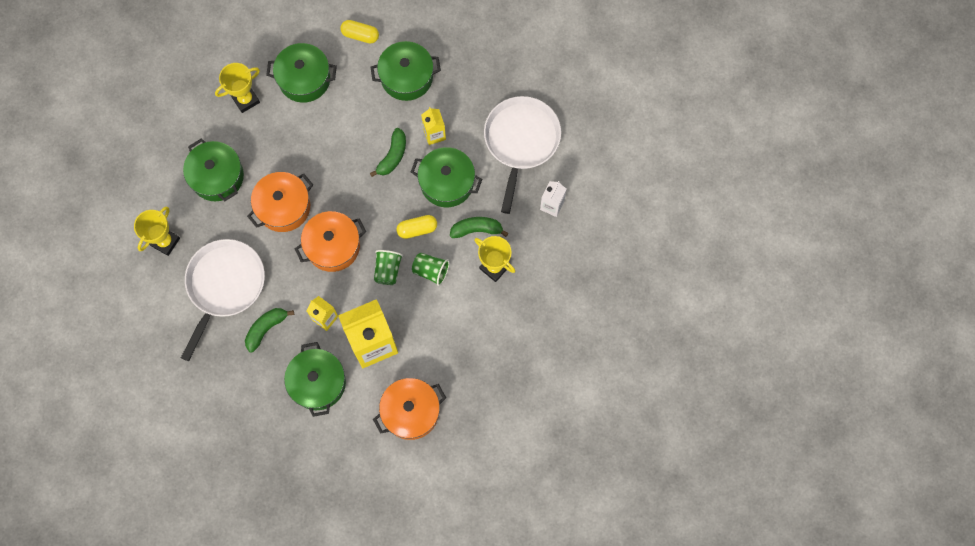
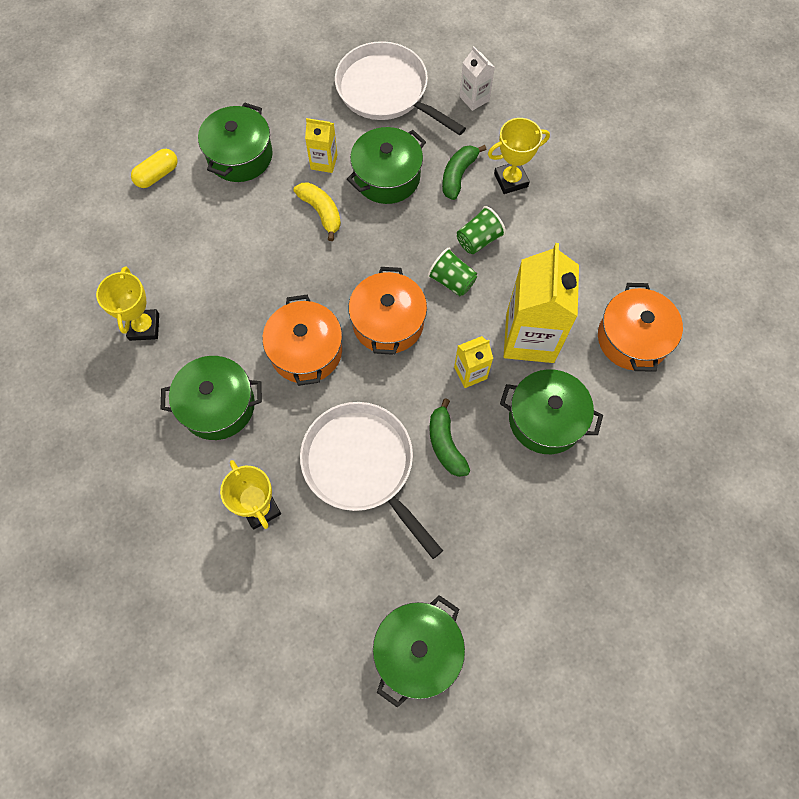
camera: 60 degrees left, 5 degrees down
green pot [266,43,337,103] -> green pot moved to [373,595,465,708]
green banana [370,128,406,177] -> yellow banana [294,182,341,241]
yellow capsule [396,215,437,239] -> none

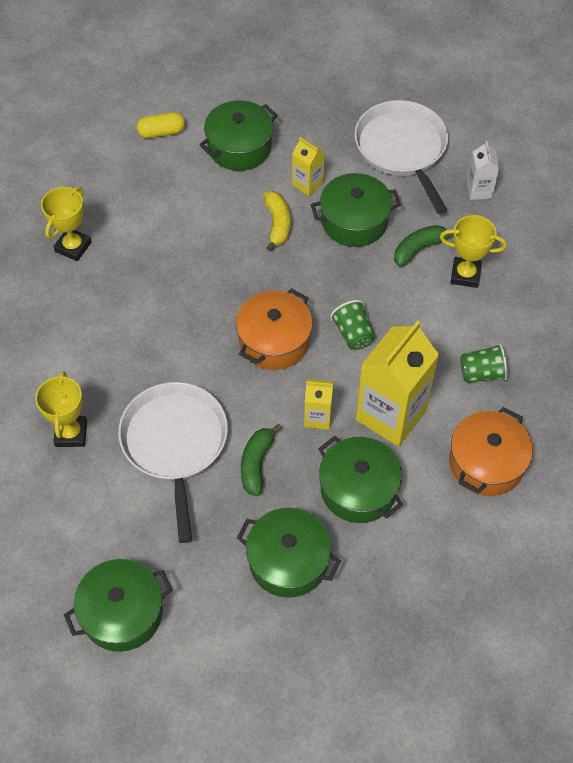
camera: 30 degrees right, 10 degrees down
green pot [161,356,262,440] -> green pot moved to [237,508,341,598]
orange pot [262,295,342,386] -> none
green cup [457,206,506,254] -> green cup moved to [460,343,508,383]

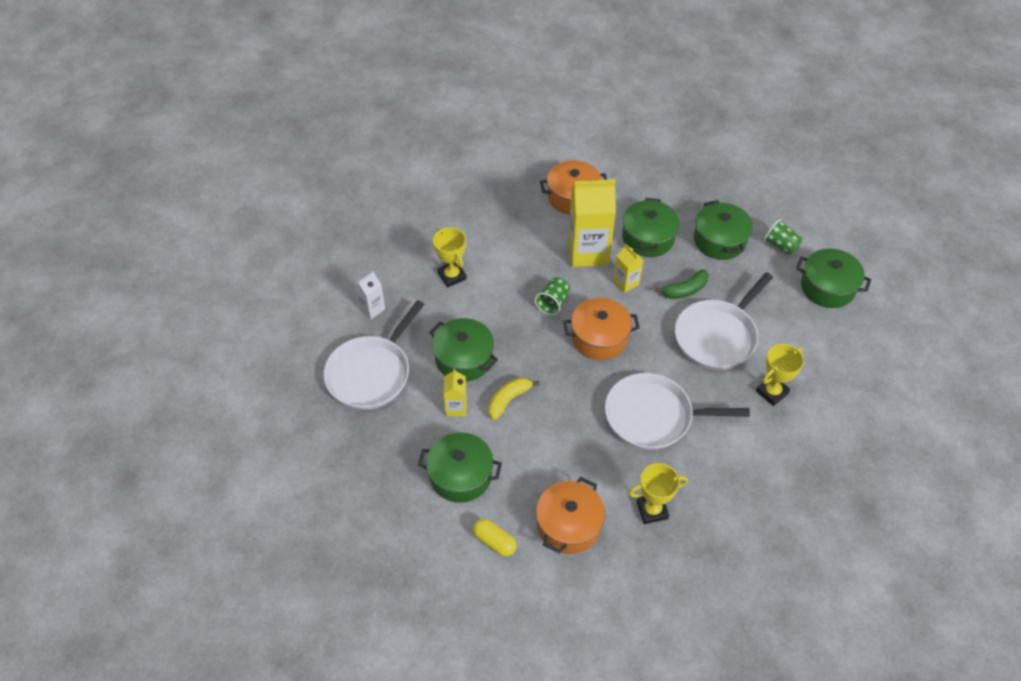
camera: 130 degrees left, 5 degrees down
green banana [394,225,454,267] -> none
green cup [460,343,508,383] -> green cup moved to [764,219,802,255]
none -> orange pot [536,477,605,554]
none -> white pan [605,373,750,450]

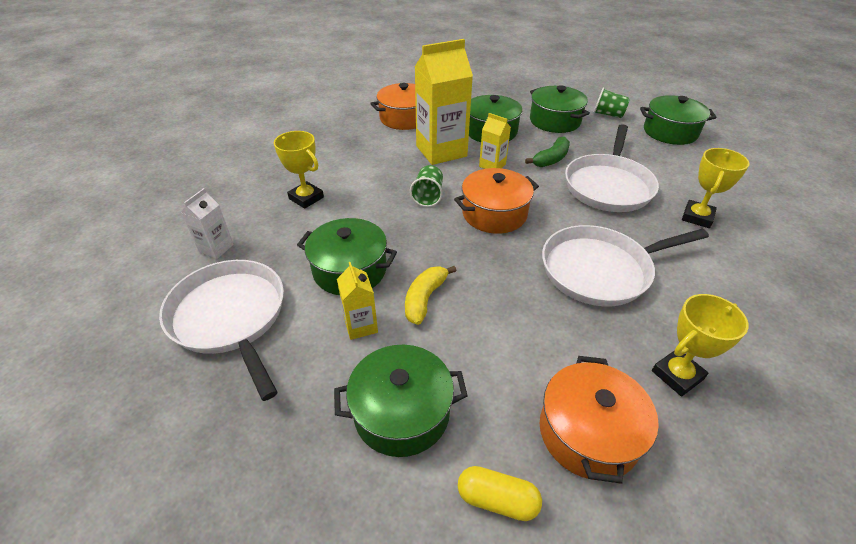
camera: 20 degrees left, 10 degrees down
white pan [324,300,425,410] -> white pan turned 135 degrees clockwise [159,260,284,401]

